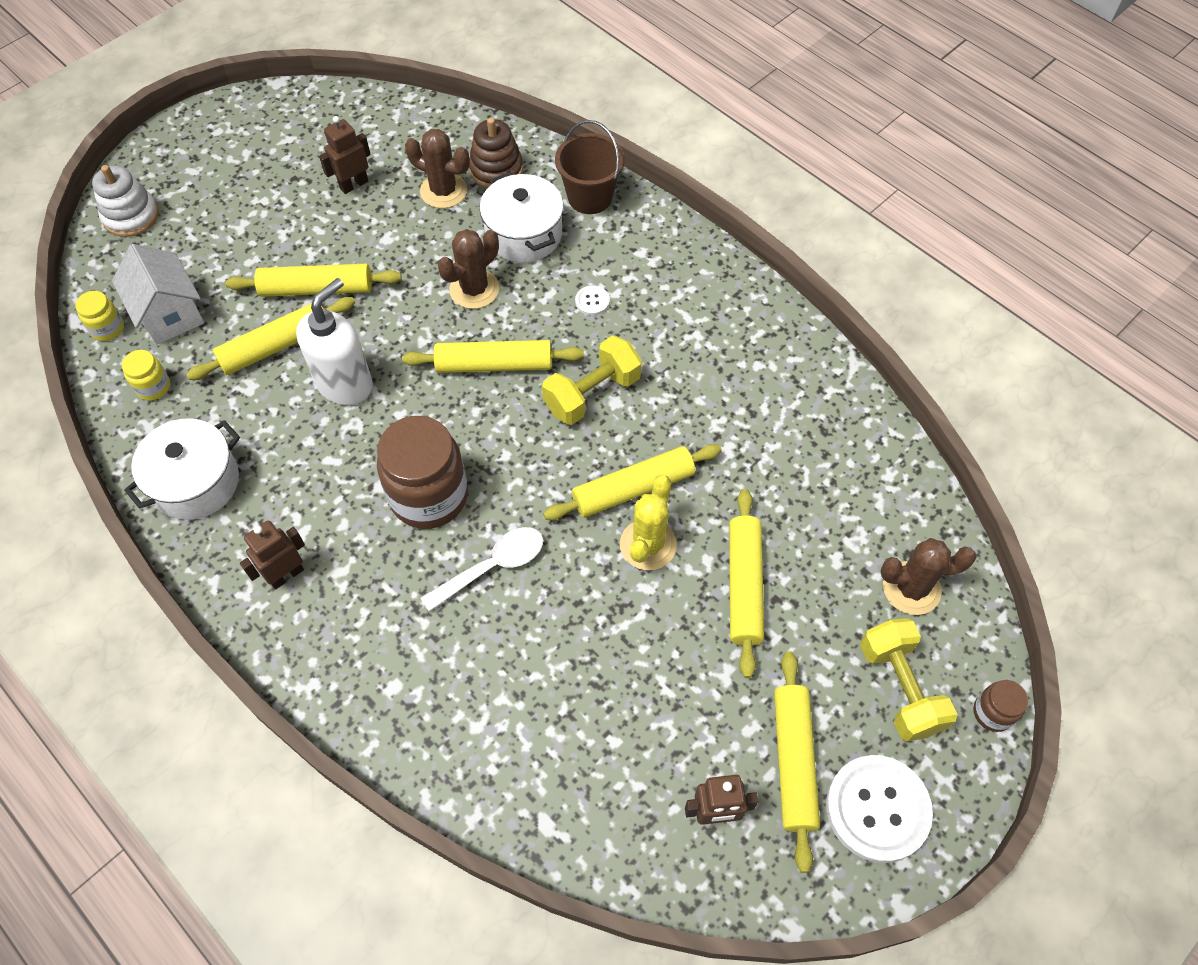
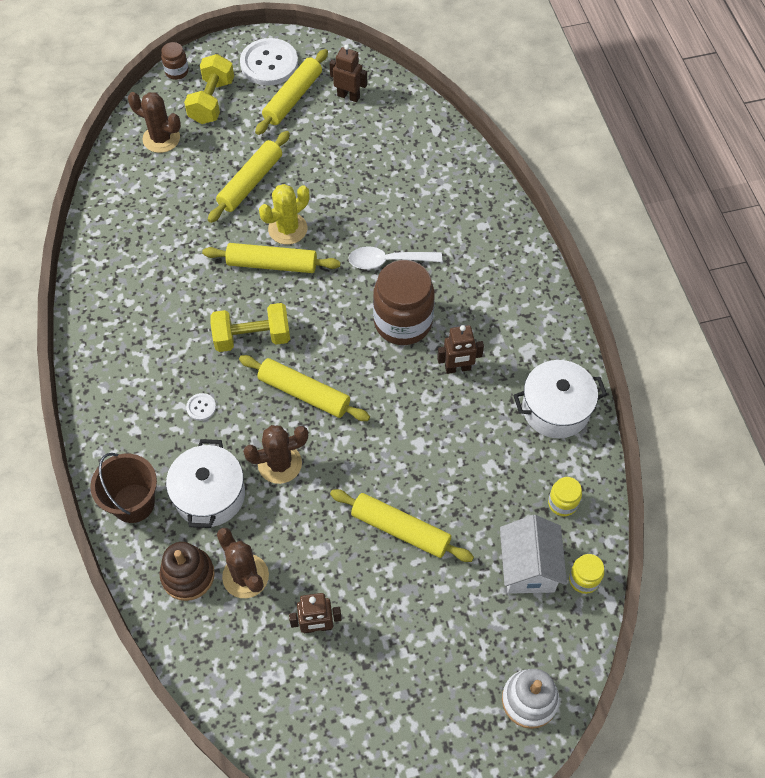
camera: 150 degrees left, 0 degrees up
yellow rolling pin [186,297,355,380] -> none
brown robot [240,520,305,590] -> brown robot moved to [437,325,484,374]
white soap dispenser [296,278,373,405] -> none

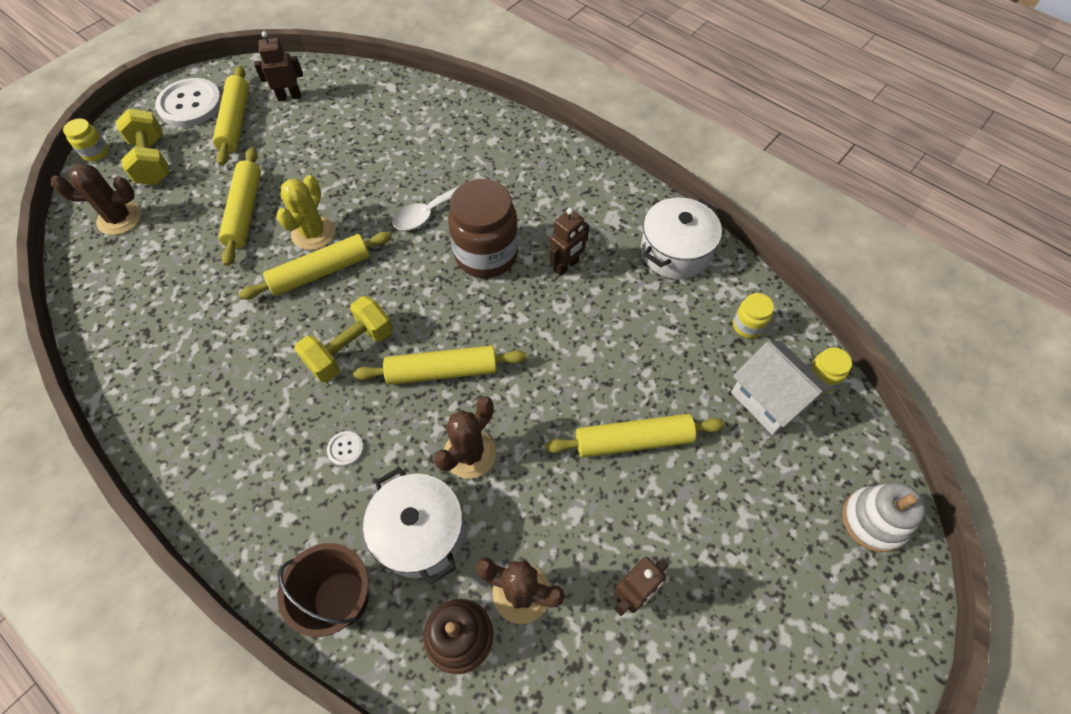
camera: 35 degrees left, 0 degrees up
brown jar [161,42,189,80] -> yellow jar [63,118,109,162]

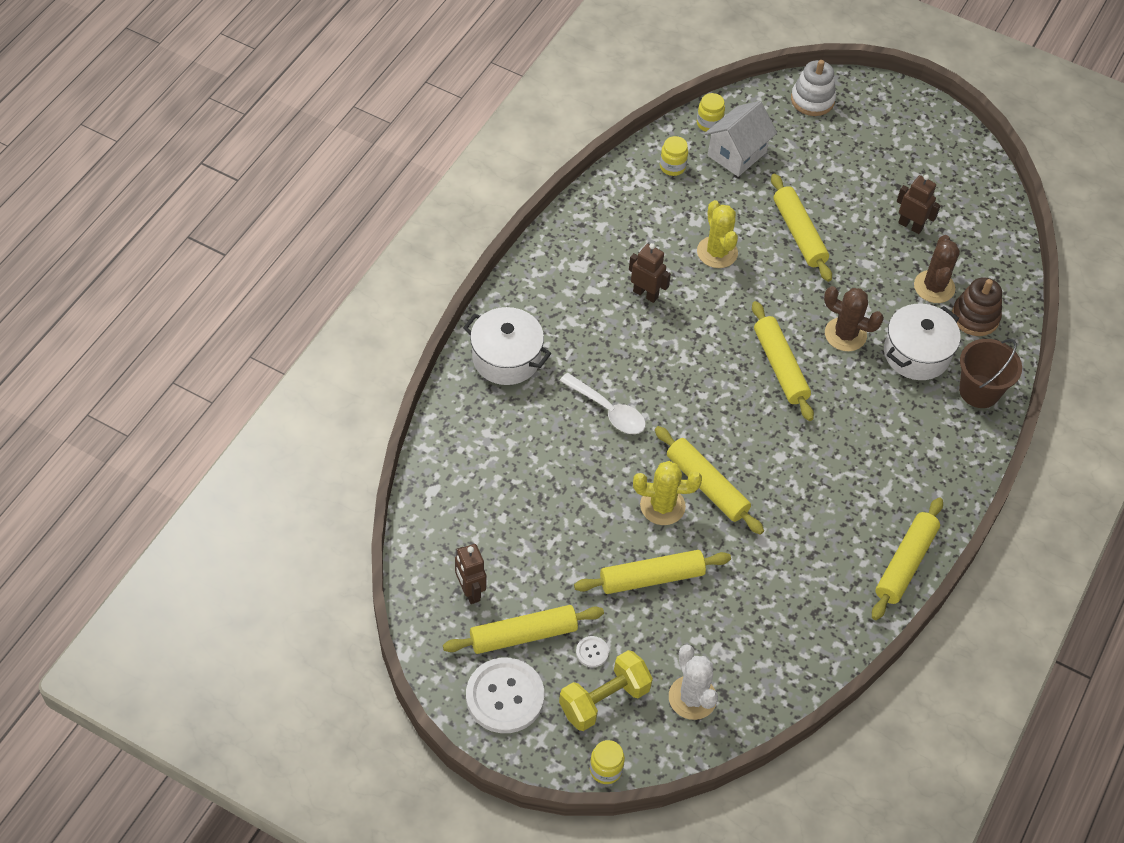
camera: 105 degrees left, 5 degrees down
brown cactus [51,163,141,235] -> white cactus [669,644,718,720]
yellow dumbbell [294,296,393,382] -> none
white button [327,431,364,466] -> white button moved to [576,636,609,667]
brown jar [448,179,518,278] -> none
white pot [641,197,722,279] -> white pot moved to [463,307,551,385]
none -> yellow cactus [697,200,738,268]
none -> yellow rolling pin [872,497,943,620]

